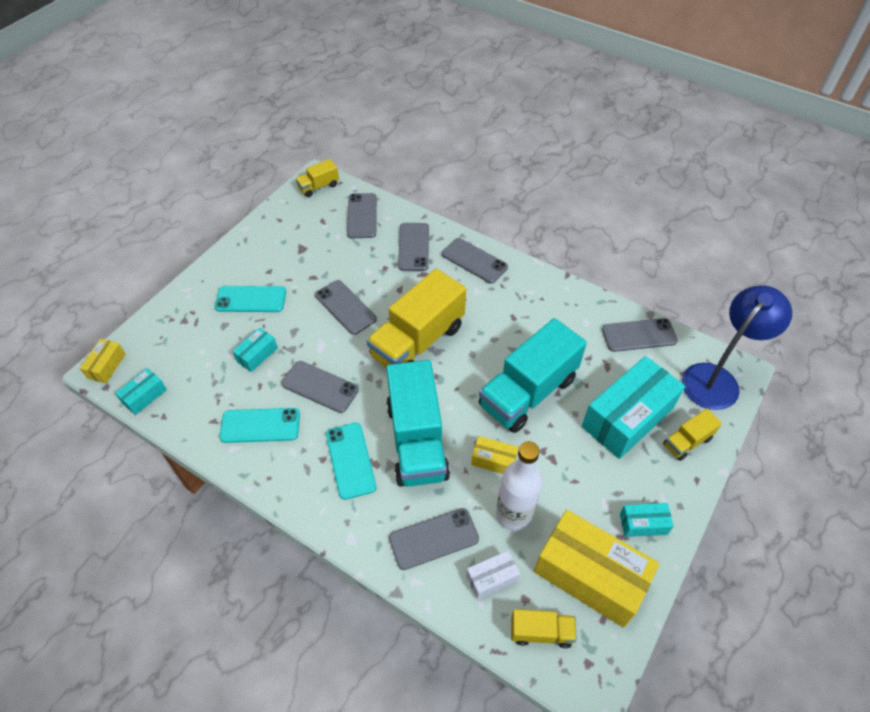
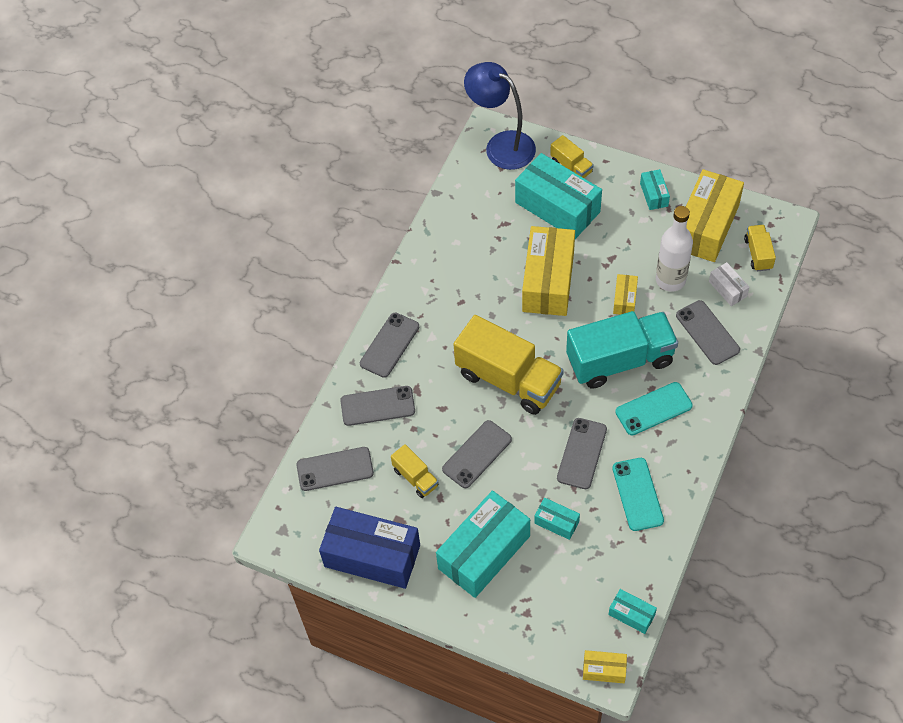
camera: 95 degrees left, 5 degrees up
turquoise phone [215,286,286,312] -> turquoise box [436,490,530,598]
yellow truck [295,159,339,197] -> yellow truck moved to [391,444,439,498]
turquoise truck [479,318,587,433] -> yellow box [522,226,575,316]
grey phone [602,318,678,352] -> none
none -> blue box [319,507,420,589]

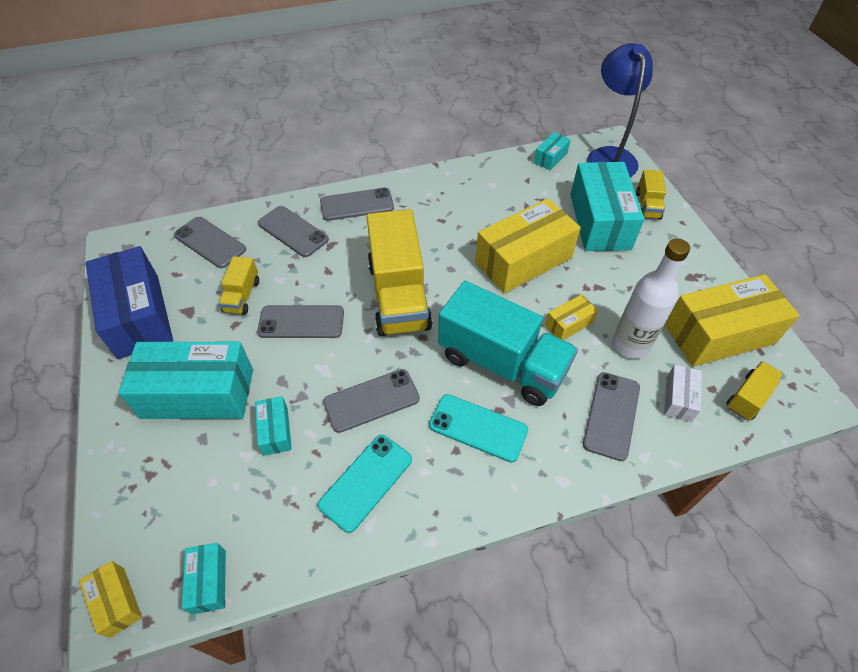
camera: 45 degrees right, 5 degrees down
turquoise box [640,169,670,210] -> turquoise box moved to [534,132,571,171]

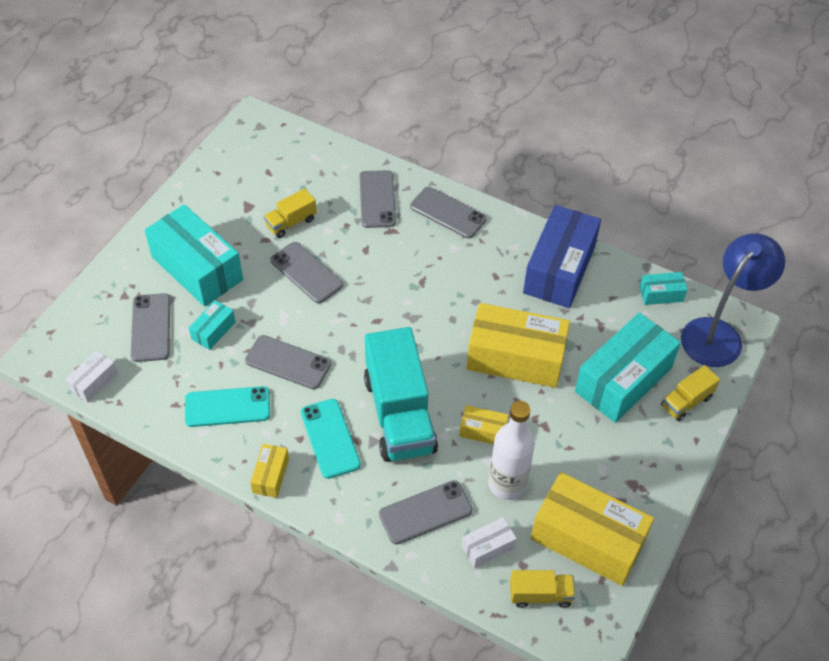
camera: 45 degrees right, 0 degrees up
yellow box [79,561,142,638] -> yellow box moved to [250,444,289,498]
blue box [85,246,173,359] -> blue box moved to [523,205,601,308]
grey phone [174,217,246,268] -> grey phone moved to [131,293,170,362]
turquoise box [182,543,226,614] -> white box [66,350,118,402]
yellow truck [367,209,432,336] -> none

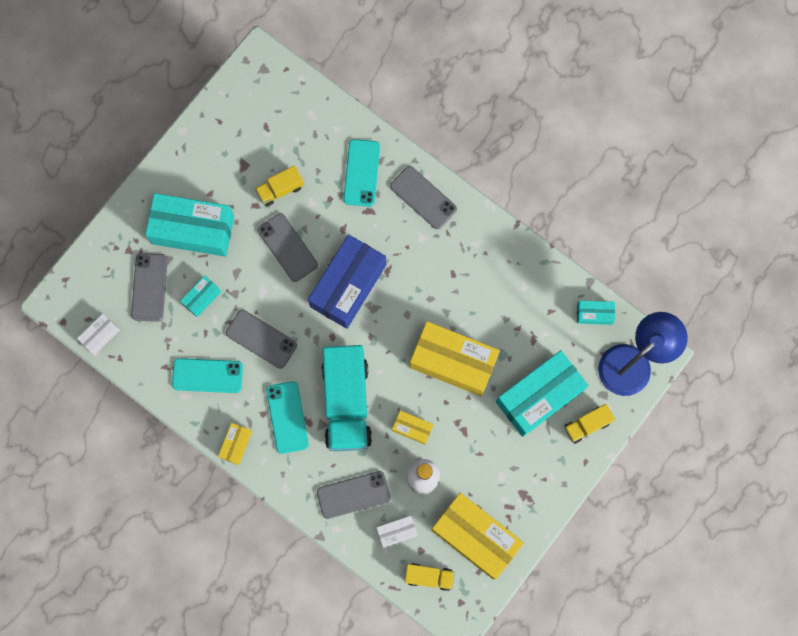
camera: 10 degrees right, 25 degrees up
turquoise box [145,204,243,307] -> turquoise box turned 45 degrees counterclockwise [145,193,234,257]
grey phone [359,170,396,228] -> turquoise phone [343,139,380,207]
blue box [523,205,601,308] -> blue box moved to [308,234,386,329]

